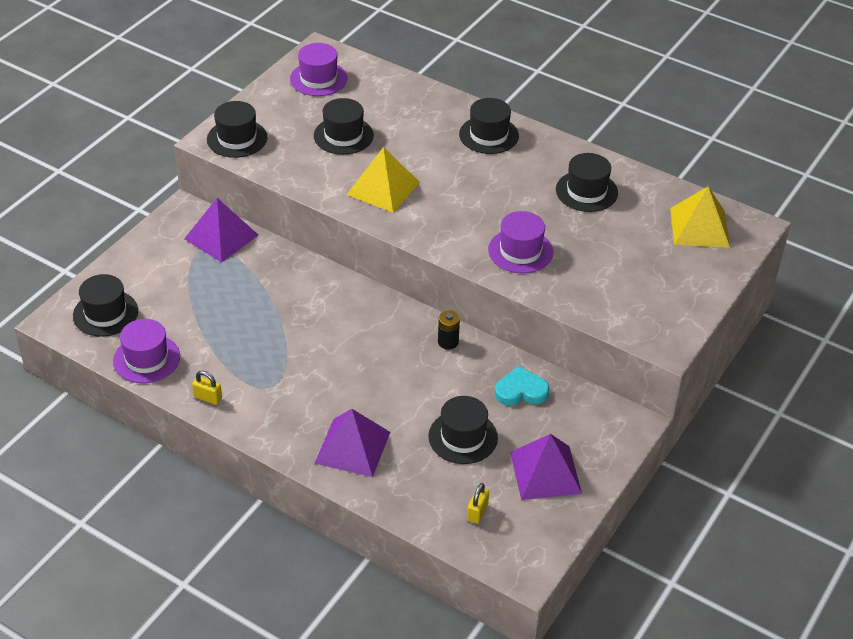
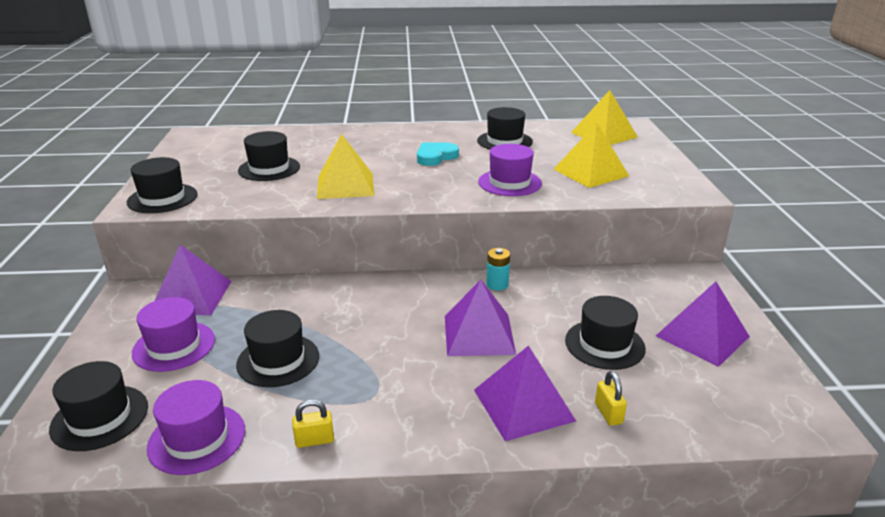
camera: 35 degrees left, 15 degrees down
purple hat [290,43,348,96] -> purple hat moved to [132,297,215,372]
black battery [438,311,460,350] -> turquoise battery [486,248,510,290]
black hat [459,98,519,154] -> black hat moved to [236,310,319,387]
yellow padlock [467,483,489,524] -> yellow padlock moved to [595,371,627,426]
turquoise heart [495,366,549,406] -> turquoise heart moved to [417,143,459,166]
none -> purple pyramid [445,280,516,356]
none -> yellow pyramid [553,123,629,188]

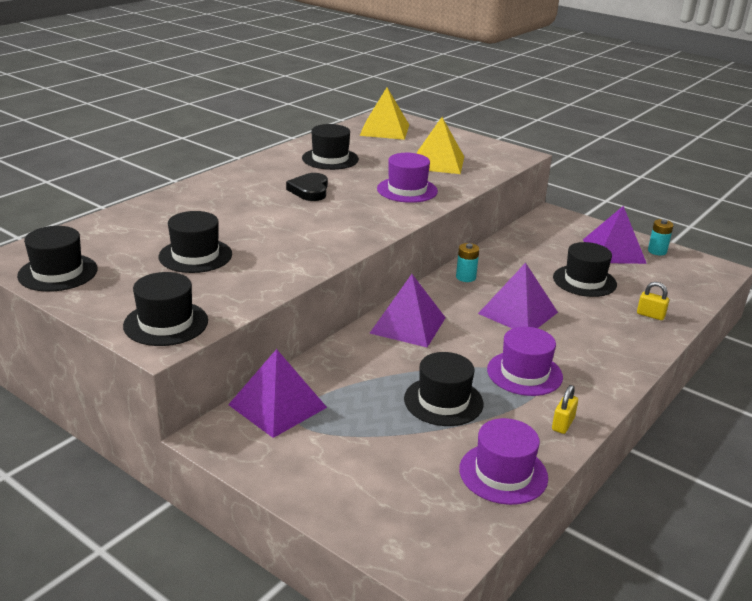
camera: 50 degrees left, 0 degrees up
black hat [49,361,148,451] -> black hat moved to [17,226,97,292]
purple hat [132,297,215,372] -> purple hat moved to [487,327,563,396]
yellow pyramid [317,134,374,199] -> none
turquoise heart [417,143,459,166] -> black heart [286,173,328,201]
purple pyramid [474,345,576,441] -> purple pyramid moved to [370,274,446,347]
none -> turquoise battery [648,219,674,256]

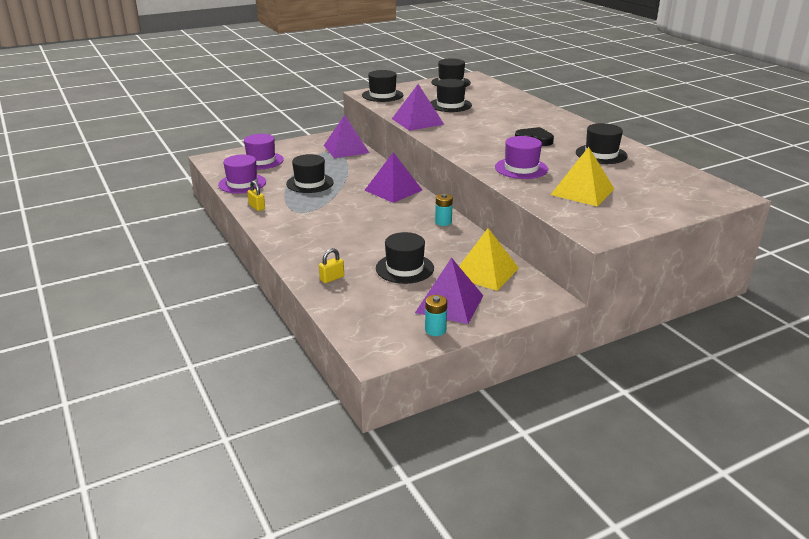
camera: 115 degrees right, 0 degrees up
yellow pyramid [359,88,409,140] -> yellow pyramid moved to [459,228,519,291]
purple pyramid [478,263,558,329] -> purple pyramid moved to [392,84,444,131]
purple hat [487,327,563,396] -> purple hat moved to [244,134,284,169]

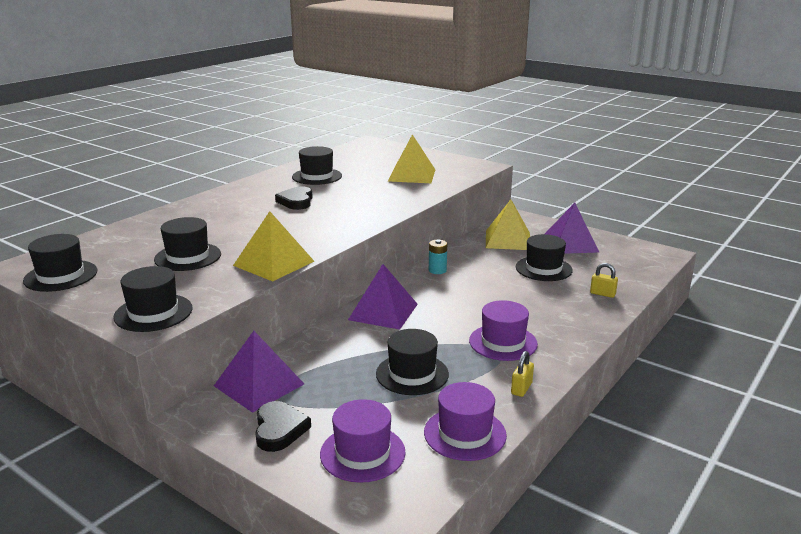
camera: 115 degrees left, 5 degrees down
purple pyramid [392,84,444,131] -> yellow pyramid [233,211,315,281]
turquoise battery [425,295,447,336] -> none
purple hat [495,136,548,179] -> purple hat moved to [469,300,538,361]
none -> black heart [255,401,311,452]

